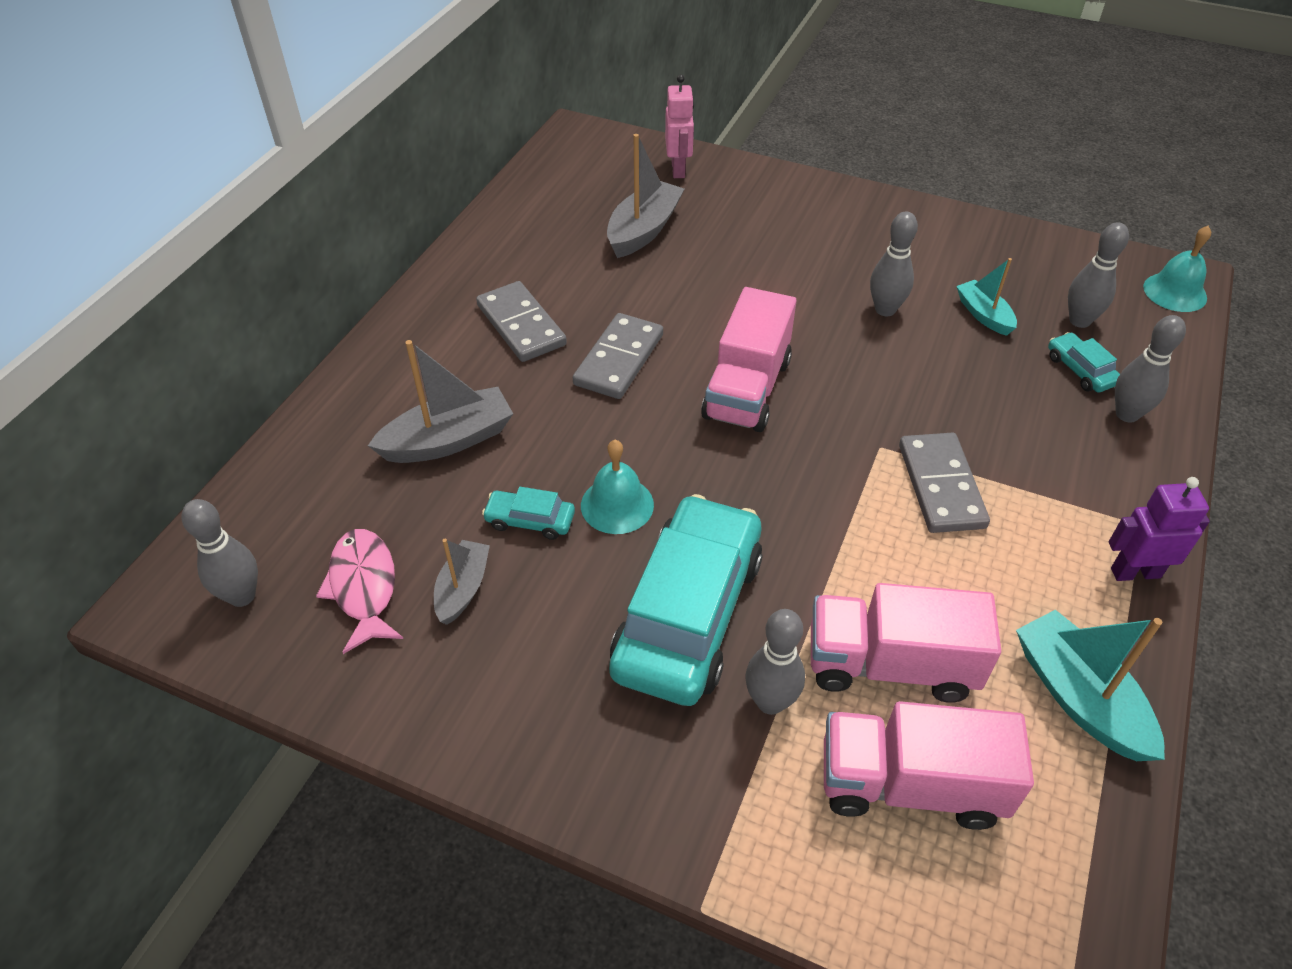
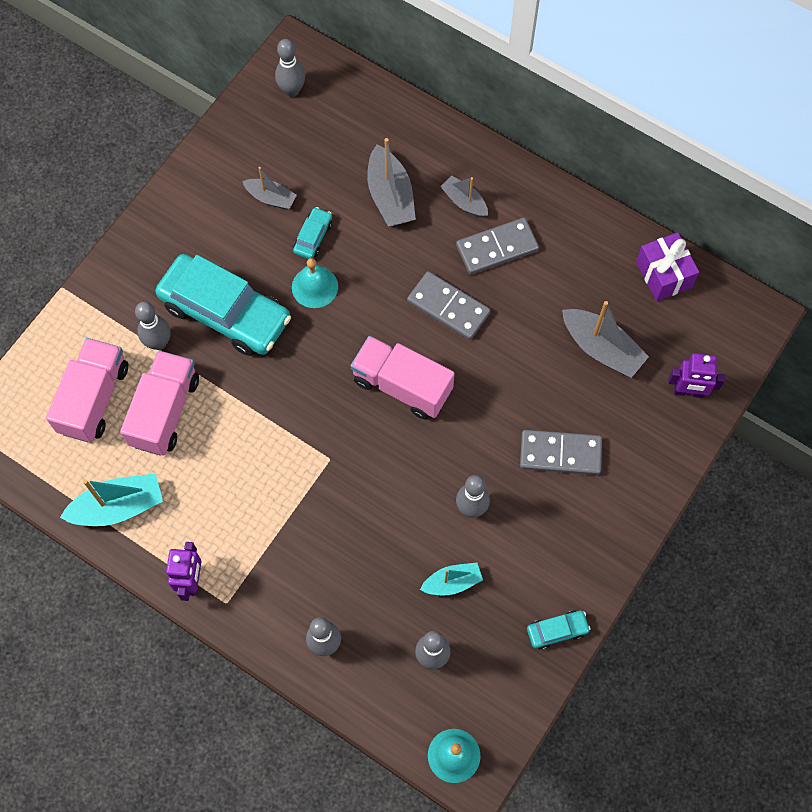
camera: 100 degrees right, 20 degrees up
pink fish [316,529,403,654] -> none
pink robot [665,74,694,178] -> purple robot [668,353,725,398]
grey domino [899,433,990,533] -> grey domino moved to [520,430,602,475]
turquoise car [1048,332,1120,393] -> turquoise car moved to [527,610,591,650]
none -> grey boat [440,176,488,218]
none -> purple gift [636,232,699,301]

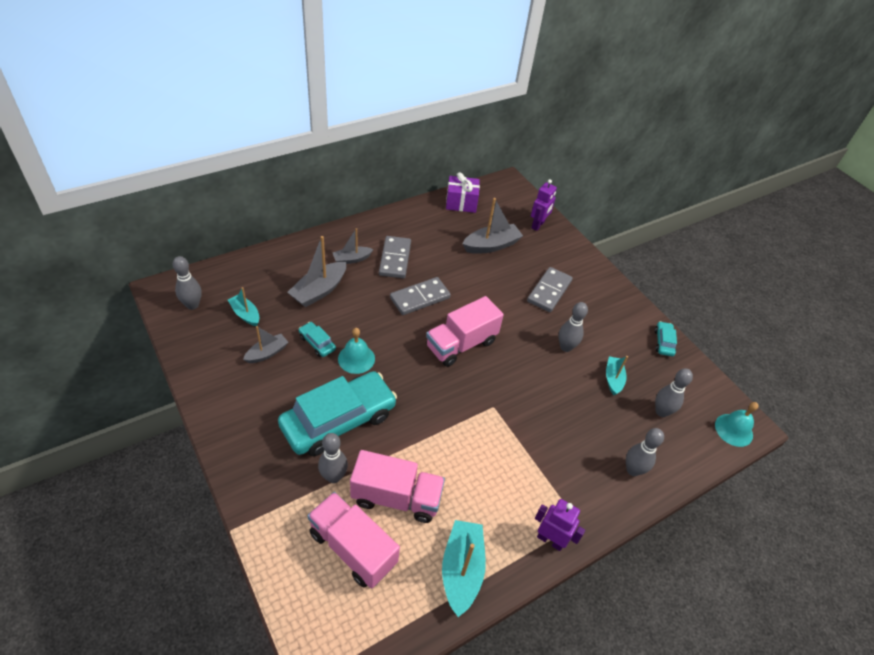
camera: 70 degrees left, 20 degrees down
pink truck [120,350,199,456] -> pink truck turned 150 degrees clockwise [350,450,445,523]
grey boat [367,138,416,227] -> grey boat turned 120 degrees clockwise [287,236,346,307]
none -> turquoise boat [228,287,259,326]

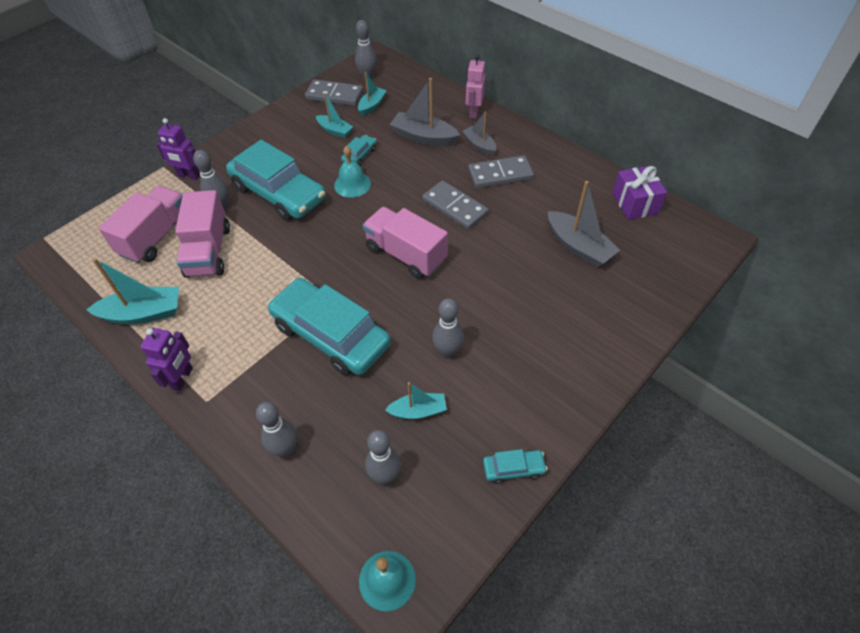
camera: 80 degrees right, 5 degrees up
grey boat [243,326,288,363] -> turquoise boat [316,93,353,138]
grey domino [527,267,573,312] -> grey domino moved to [305,79,363,106]
purple robot [531,179,557,231] -> purple robot moved to [156,118,200,180]
none -> turquoise car [268,278,391,376]
none -> pink robot [466,54,485,119]

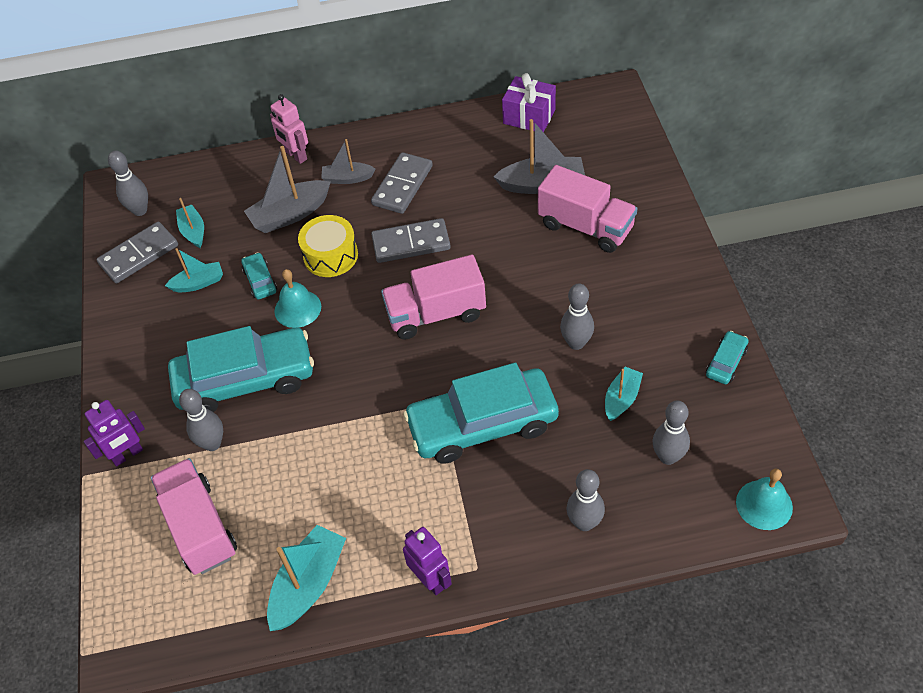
camera: 50 degrees left, 0 degrees up
pink truck [175,190,230,278] -> pink truck moved to [538,165,637,253]
none -> yellow drum [298,215,358,277]

